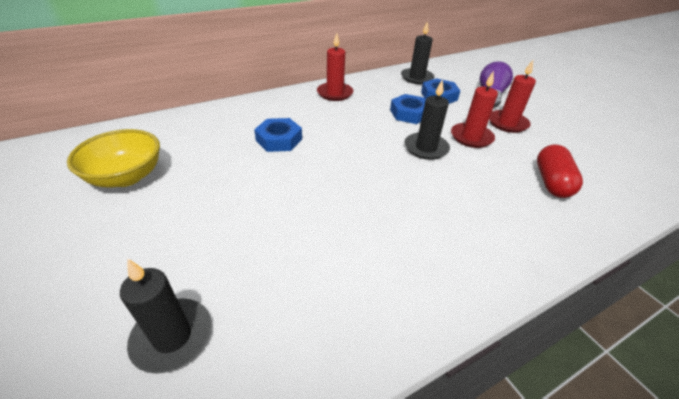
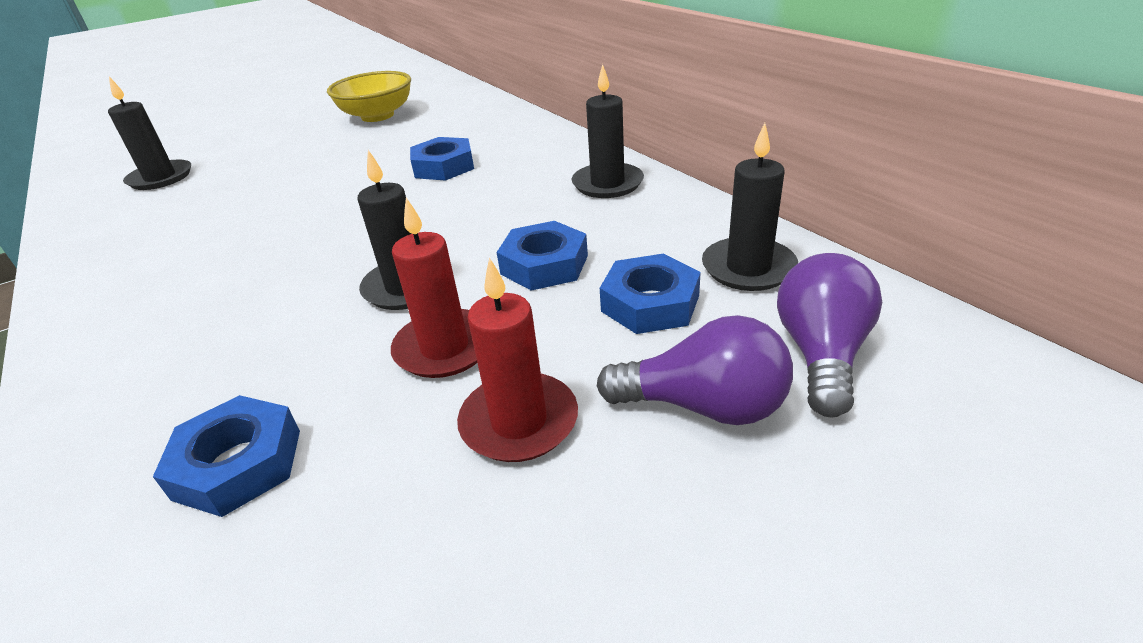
camera: 90 degrees right, 5 degrees down
red candle [317,33,353,101] -> black candle [571,64,644,198]
red capsule [537,145,583,198] -> blue nut [153,395,300,517]
none -> purple light bulb [777,253,882,417]

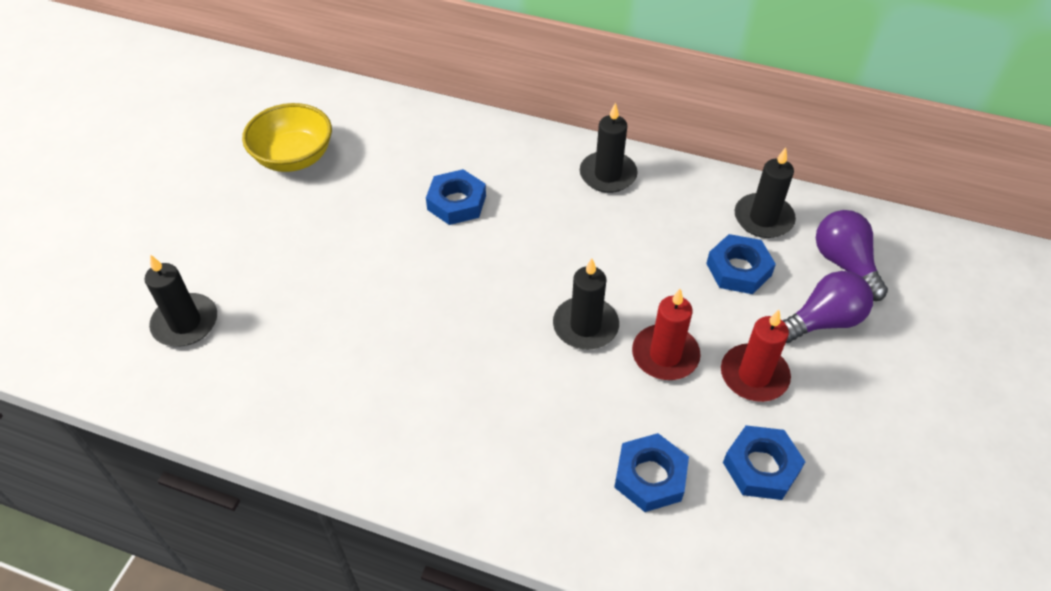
camera: 40 degrees left, 15 degrees up
blue nut [497,221,588,291] -> blue nut moved to [723,425,805,500]

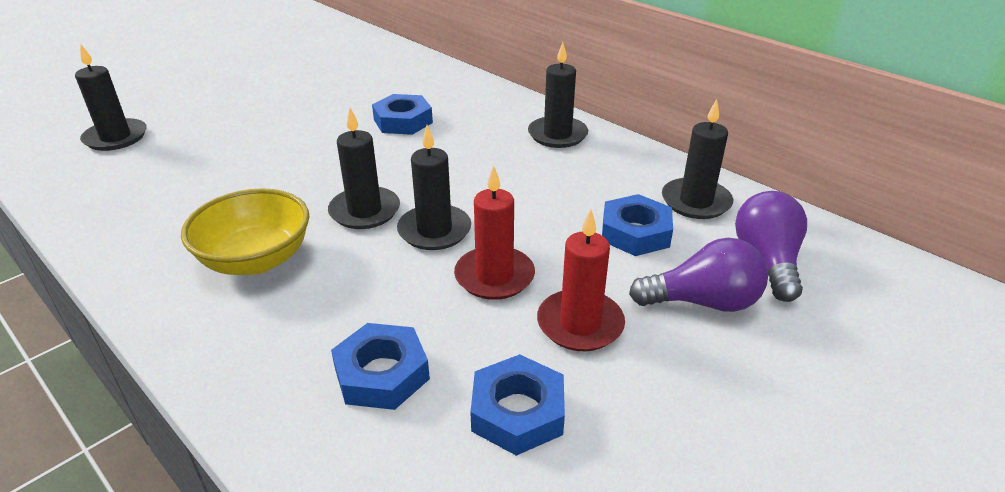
camera: 25 degrees right, 15 degrees down
yellow bowl [242,103,332,172] -> yellow bowl moved to [181,188,309,275]
none -> black candle [328,108,400,229]

